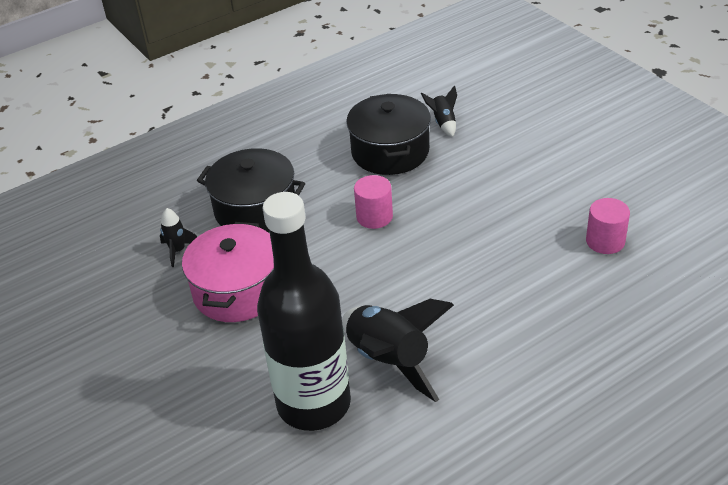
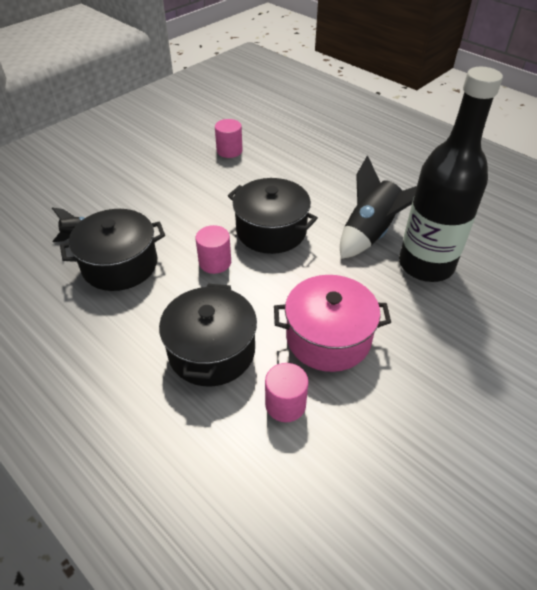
camera: 105 degrees left, 5 degrees up
black rocket [160,208,197,267] -> pink cylinder [265,363,309,422]
none -> black pot [228,178,318,254]

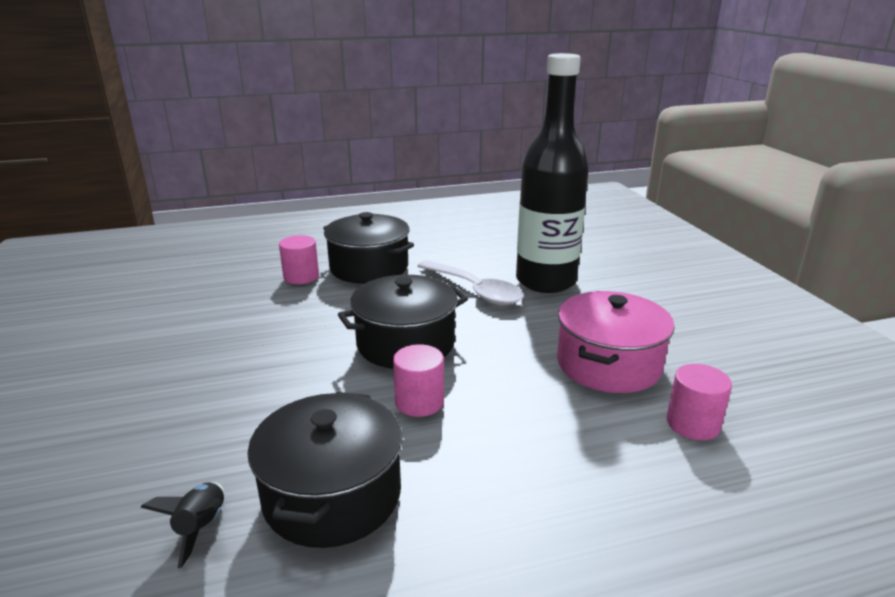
camera: 60 degrees left, 20 degrees down
black pot [159,284,257,386] -> black pot moved to [323,212,414,284]
pink cylinder [215,119,243,158] -> pink cylinder moved to [279,235,319,284]
black rocket [340,156,417,259] -> white spoon [417,260,524,305]

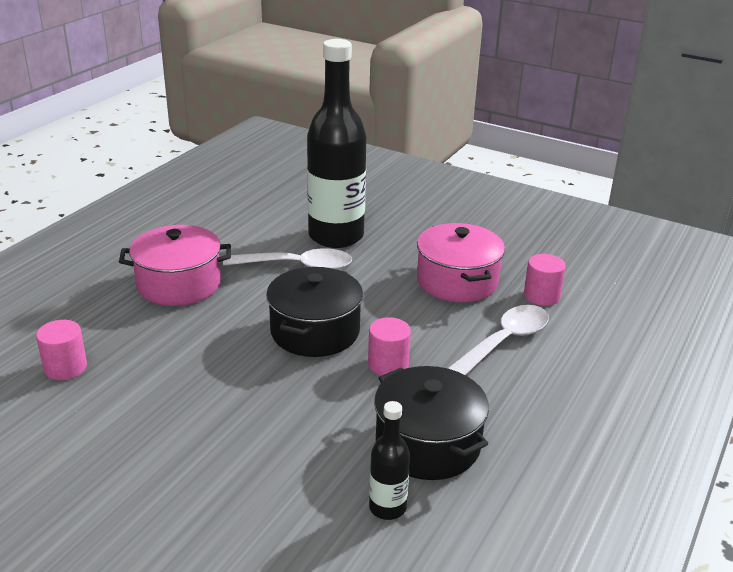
camera: 45 degrees left, 5 degrees up
black rocket [141,482,224,568] -> black bottle [369,401,410,520]
pink cylinder [279,235,319,284] -> pink cylinder moved to [36,320,87,380]
black pot [323,212,414,284] -> pink pot [119,225,231,306]
none -> white spoon [448,305,549,375]

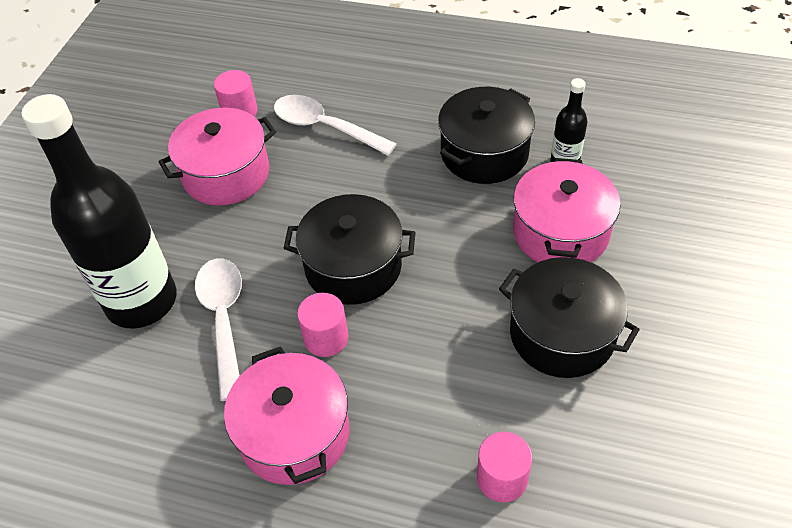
camera: 100 degrees left, 20 degrees up
pink cylinder [368,317,411,376] -> pink cylinder moved to [297,293,349,357]
none -> black pot [499,257,640,378]
none -> pink pot [513,158,621,262]

